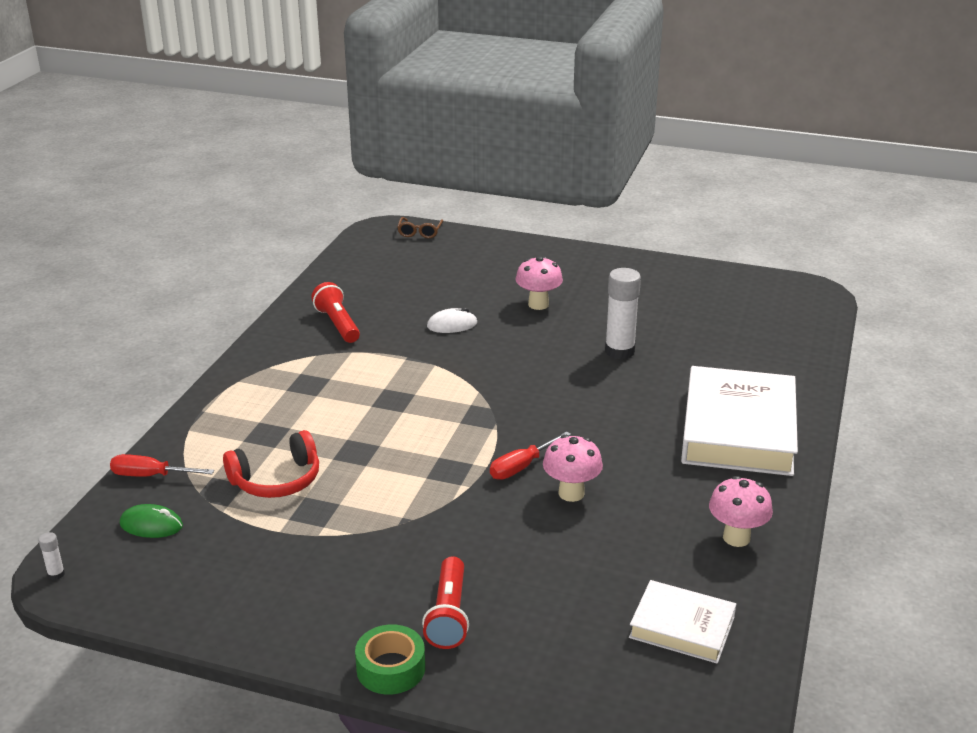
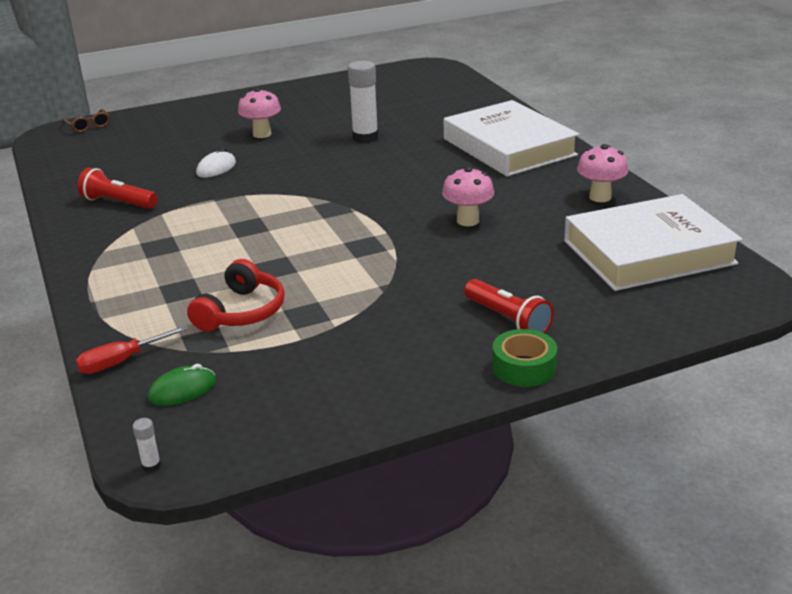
camera: 40 degrees left, 0 degrees up
red screwdriver [490,431,571,480] -> none
white book [629,580,736,664] -> white book [564,194,743,291], size x1.86

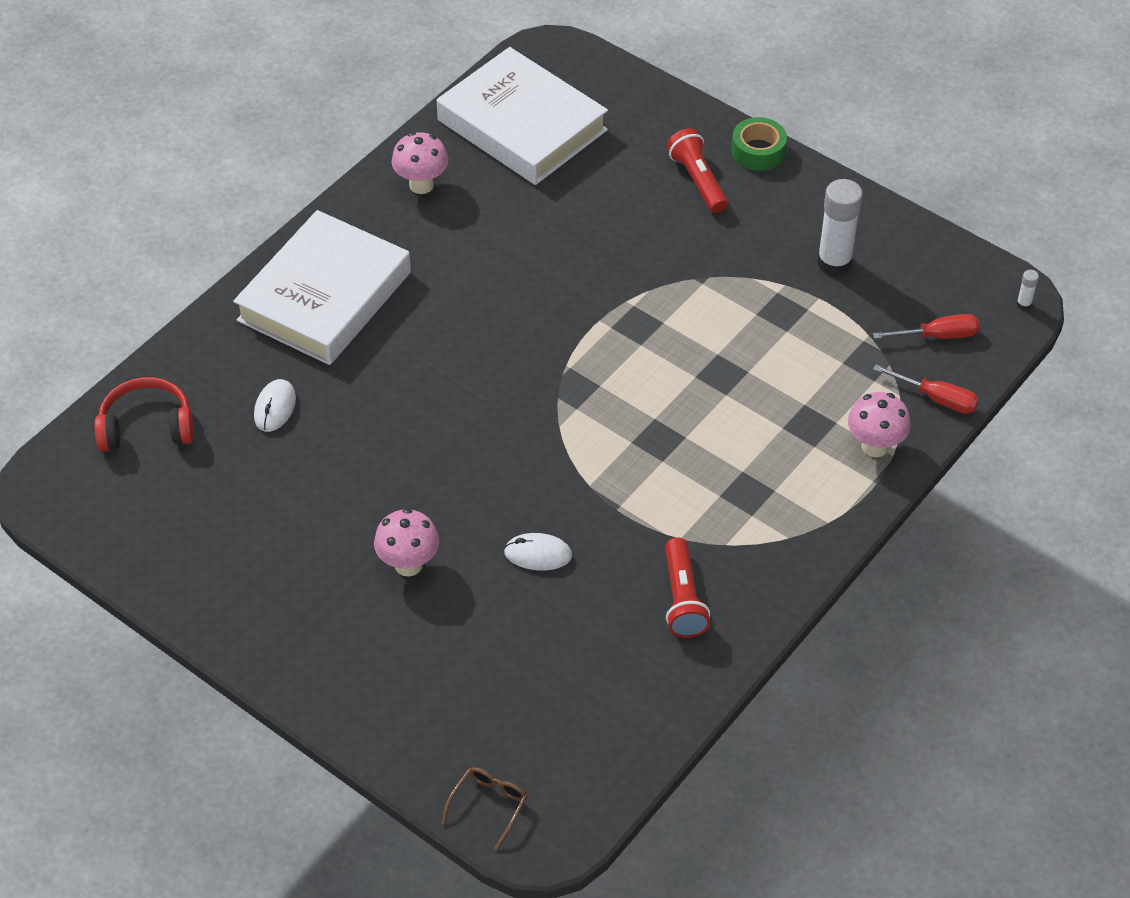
camera: 120 degrees left, 20 degrees up
green mouse [148,364,216,406] -> red screwdriver [873,314,980,339]
red headphones [187,259,285,332] -> red headphones moved to [94,377,194,452]
white glue stick [348,61,378,143] -> white glue stick moved to [817,179,863,275]
pink mushroom [442,167,494,226] -> pink mushroom moved to [848,392,911,457]
red flashlight [464,279,554,333] -> red flashlight turned 45 degrees counterclockwise [667,128,728,213]
none -> white mouse [254,379,296,432]

